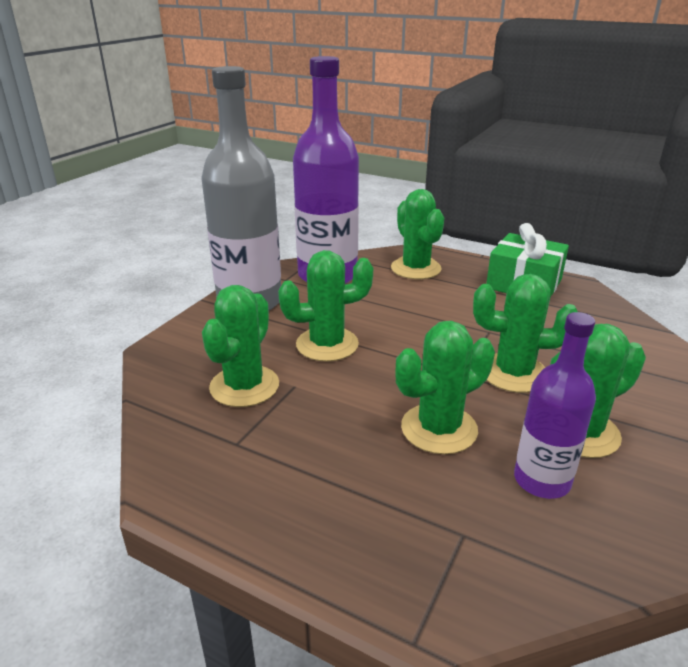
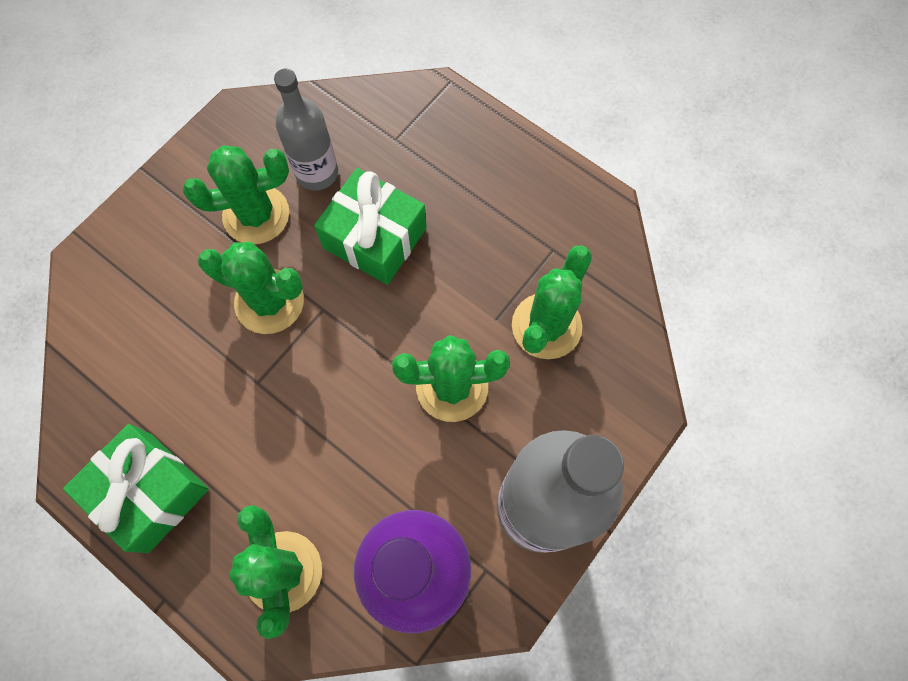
camera: 170 degrees left, 40 degrees up
green cactus [395,321,495,454] -> green gift [314,168,427,285]
purple bottle [514,312,596,499] -> grey bottle [274,69,338,191]

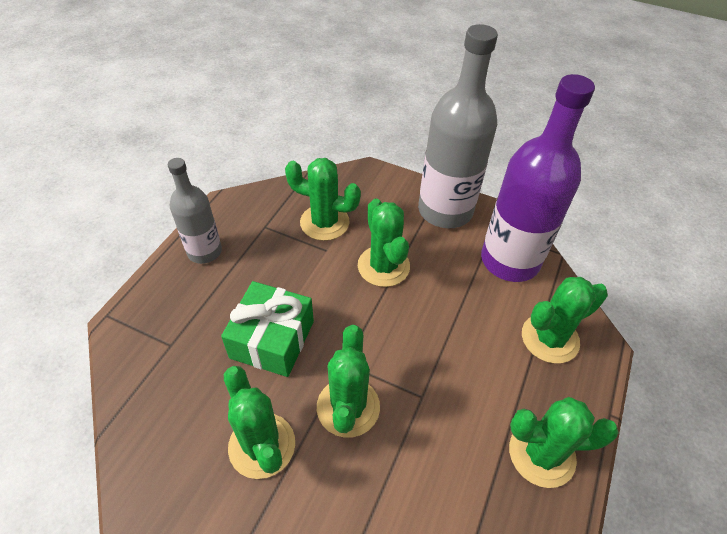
camera: 105 degrees left, 20 degrees down
green gift [63,424,209,553] -> green cactus [509,397,618,488]
grey bottle [274,69,338,191] -> grey bottle moved to [168,158,222,264]

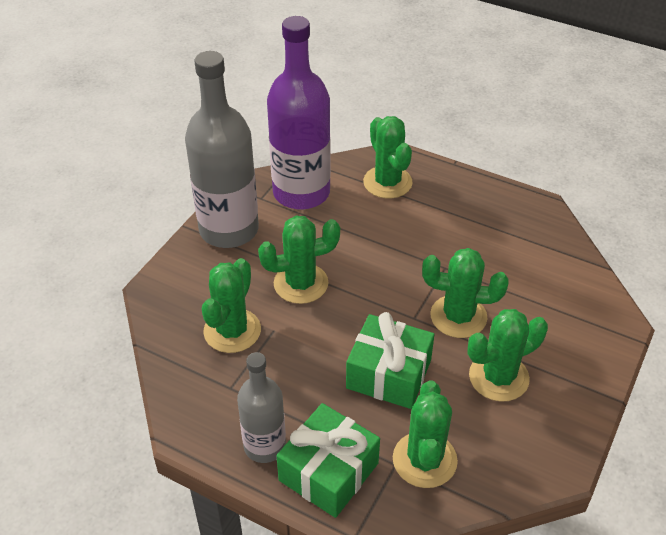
camera: 85 degrees left, 5 degrees down
green cactus [509,397,618,488] -> green cactus moved to [393,380,458,488]
none -> green gift [277,403,380,518]

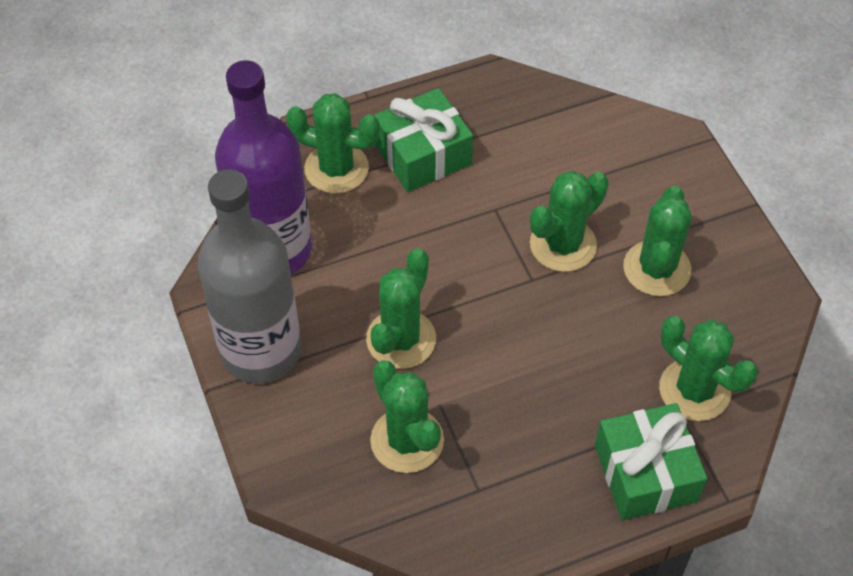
camera: 50 degrees left, 10 degrees up
grey bottle [237,352,286,463] -> none
green gift [346,312,434,409] -> green gift moved to [374,88,473,192]

